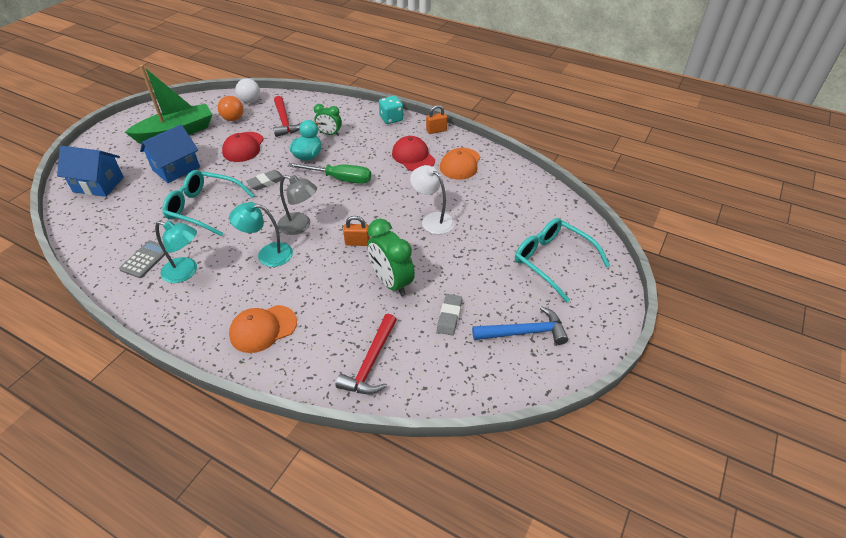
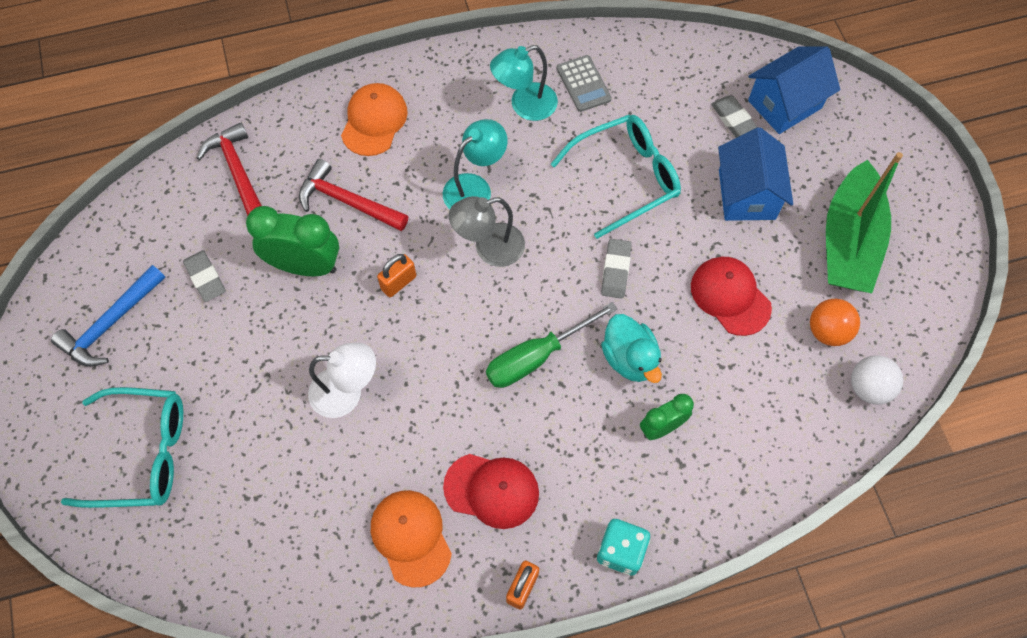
camera: 135 degrees right, 20 degrees up
red hammer [273,96,301,137] -> red hammer moved to [299,159,408,231]
none -> grey eraser [711,96,757,138]

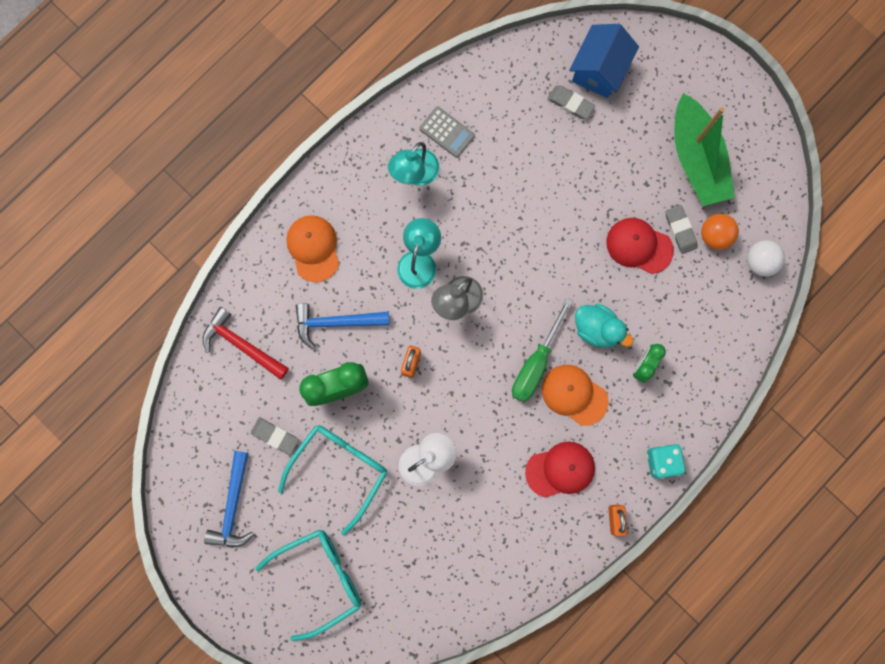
camera: 30 degrees left, 15 degrees up
red hammer [299,159,408,231] -> blue hammer [296,303,389,349]
orange cap [371,490,452,587] -> orange cap moved to [542,365,609,426]
turquoise glasses [551,115,681,239] -> turquoise glasses moved to [278,425,387,536]
grey eraser [601,239,632,299] -> grey eraser moved to [666,205,697,254]
blue house [718,127,793,221] -> none

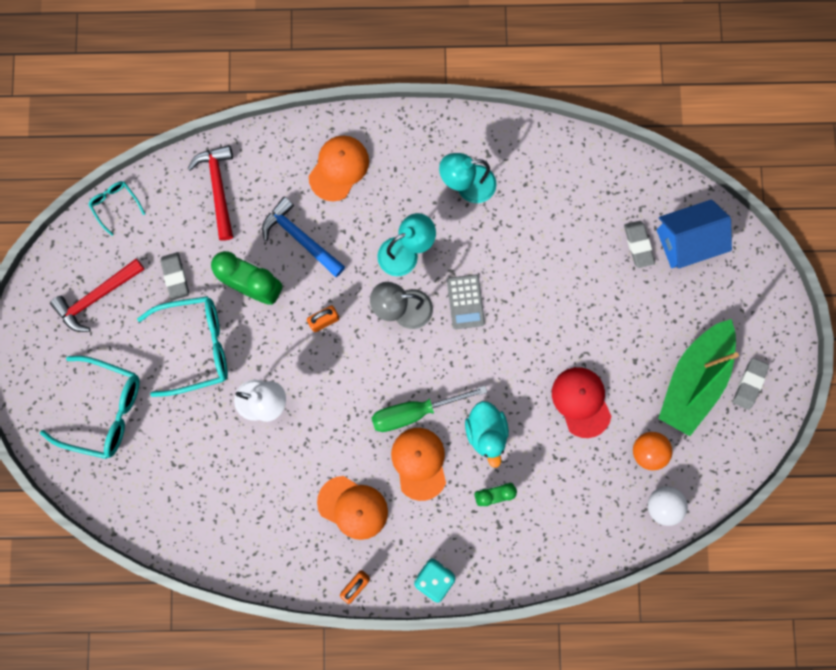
camera: 45 degrees right, 0 degrees up
blue hammer [204,451,254,547] -> red hammer [50,258,145,332]
grey calculator [419,107,475,158] -> grey calculator moved to [447,275,485,329]
red cap [525,442,595,498] -> orange cap [317,476,388,540]
grey eraser [666,205,697,254] -> grey eraser moved to [733,358,769,410]
none -> turquoise glasses [88,181,145,236]

